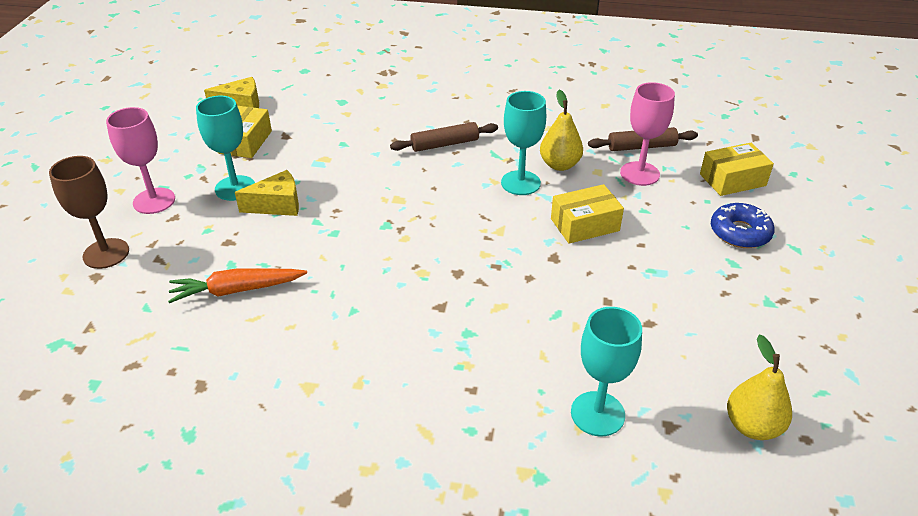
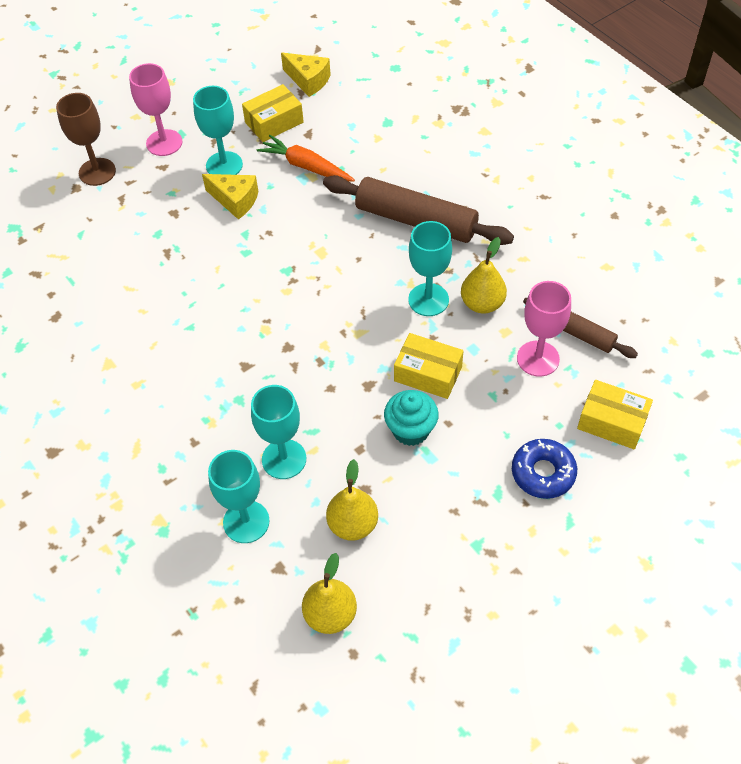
camera: 45 degrees right, 15 degrees up
orange carrot [168,268,307,303] -> orange carrot moved to [257,135,355,182]
brown rolling pin [390,122,498,152] -> brown rolling pin [323,175,514,245], size x1.74
none -> turquoise goblet [251,385,306,479]
none -> yellow pear [326,459,378,541]
none -> turquoise cupcake [384,390,439,446]

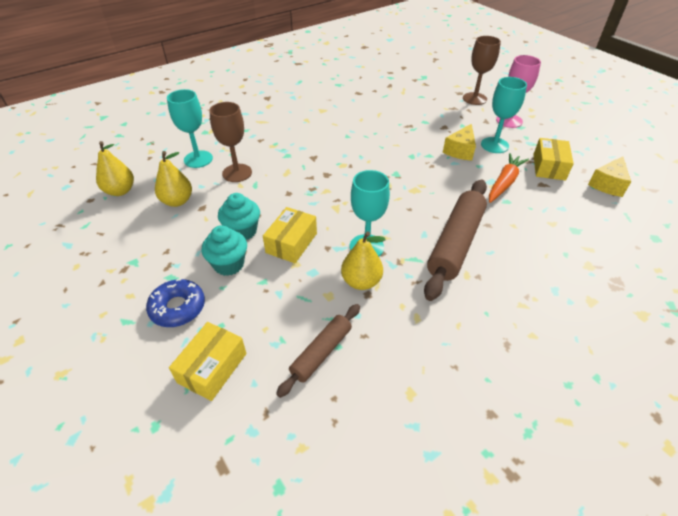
camera: 90 degrees right, 10 degrees down
yellow box [242,84,304,142] -> yellow box turned 45 degrees clockwise [533,138,574,180]
turquoise goblet [251,385,306,479] -> brown goblet [209,102,252,182]
pink goblet [517,281,571,377] -> none
none -> turquoise cupcake [201,225,247,276]

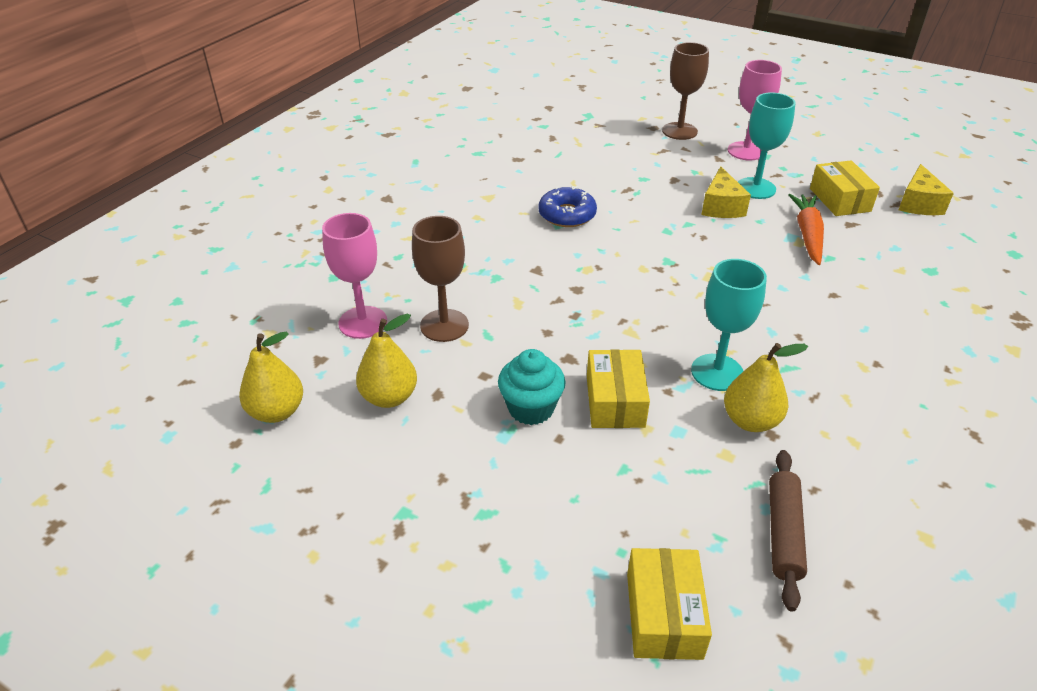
camera: 25 degrees left, 5 degrees down
blue donut [146,279,205,327] -> blue donut moved to [538,186,597,227]
turquoise goblet [167,89,213,168] -> pink goblet [322,213,387,339]
turquoise cupcake [201,225,247,276] -> none
brown rolling pin [424,179,487,301] -> none

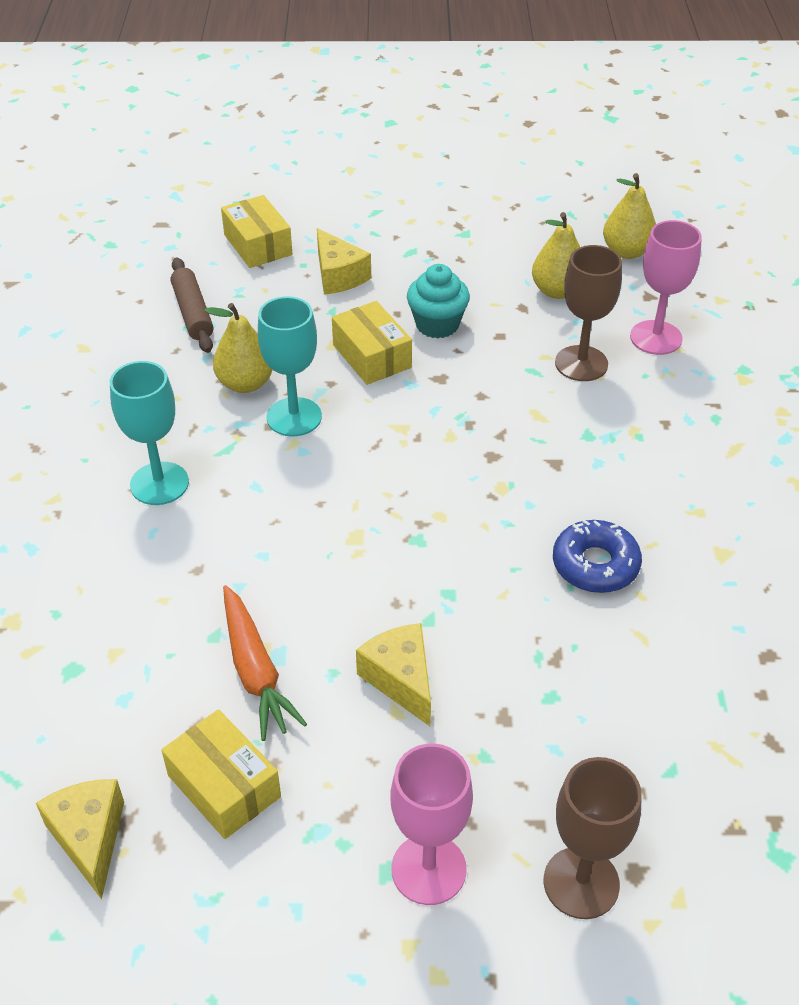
camera: 150 degrees right, 5 degrees up
turquoise goblet [738,92,796,199] -> turquoise goblet moved to [110,361,189,505]
none -> yellow cheese [317,228,371,295]

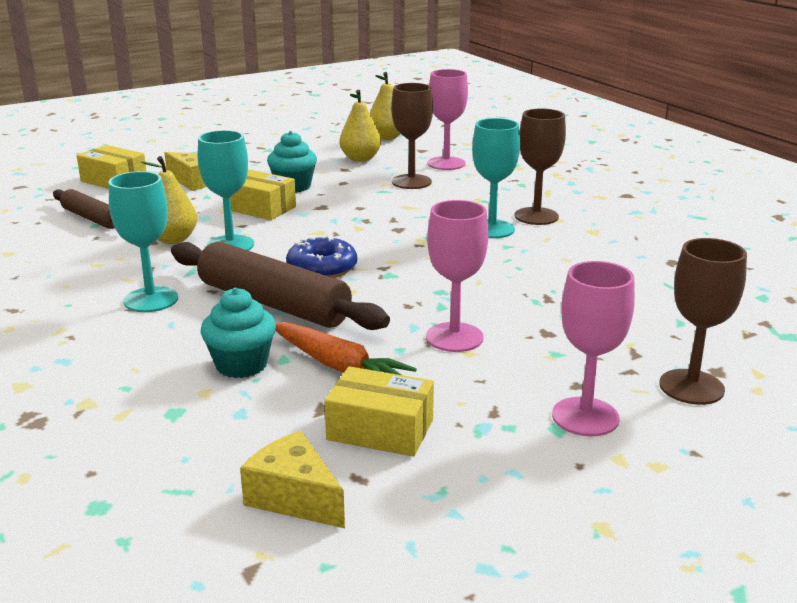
camera: 30 degrees left, 20 degrees down
yellow cheese [356,623,431,726] -> pink goblet [426,200,489,352]
blue donut [553,520,642,593] -> blue donut moved to [286,235,357,278]
none -> brown rolling pin [171,242,390,330]
none -> turquoise cupcake [201,288,276,378]
none -> turquoise goblet [472,118,520,238]
none -> brown goblet [515,108,566,225]

